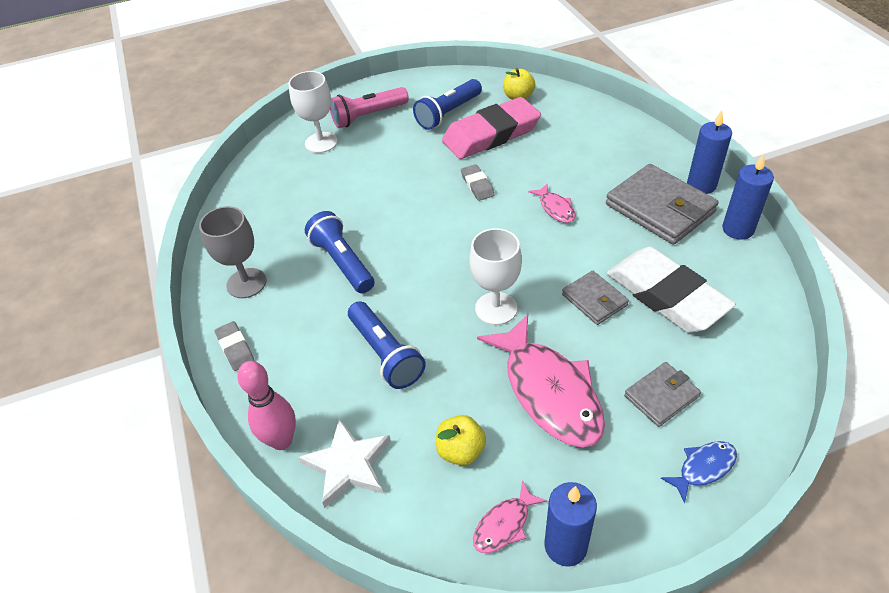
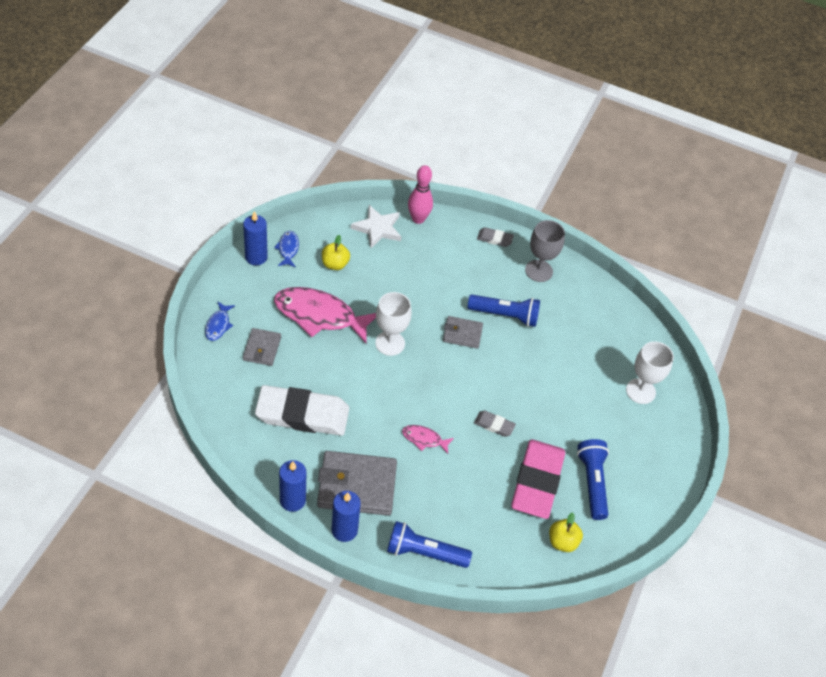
camera: 125 degrees right, 5 degrees up
pink flashlight [330,87,409,128] -> none
blue flashlight [348,301,426,389] -> blue flashlight moved to [387,521,472,568]
pink fish [473,480,547,553] -> blue fish [274,231,299,267]
grey wallet [562,271,629,325] -> grey wallet moved to [443,316,483,349]

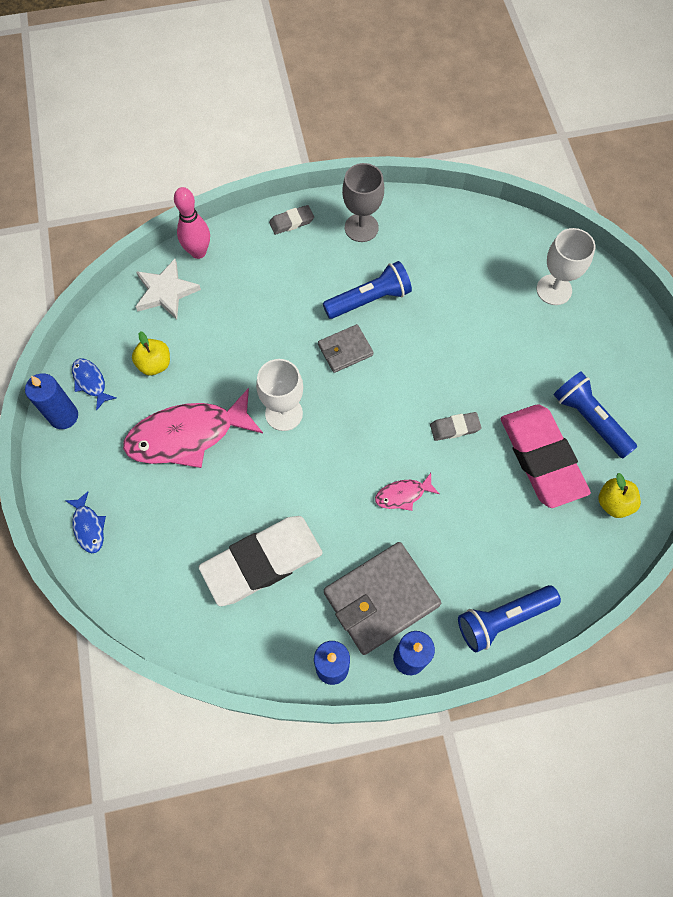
camera: 30 degrees left, 15 degrees up
grey wallet [243,328,281,366] -> none

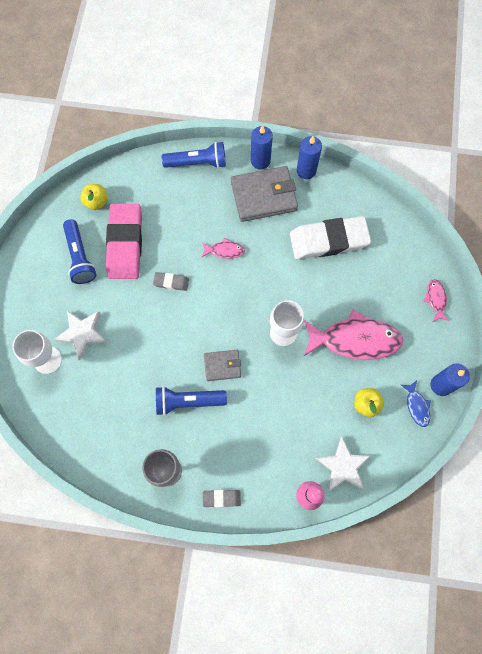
camera: 160 degrees left, 5 degrees up
blue fish [65,491,106,553] -> pink fish [424,279,450,322]
none -> white star [54,311,108,360]

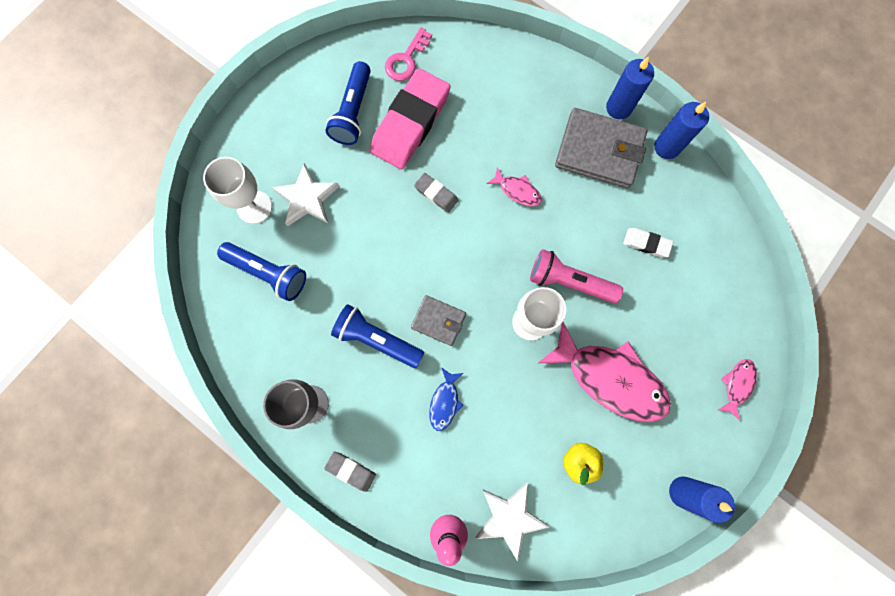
camera: 30 degrees right, 5 degrees up
yellow apple [80,184,108,210] -> pink key [385,28,432,81]
blue flashlight [162,142,226,168] -> blue flashlight moved to [217,242,306,301]
white eraser [290,216,371,259] -> white eraser [623,228,673,257], size x0.44
blue fish [401,380,431,427] -> blue fish moved to [429,367,463,431]
none -> pink flashlight [530,249,623,303]

